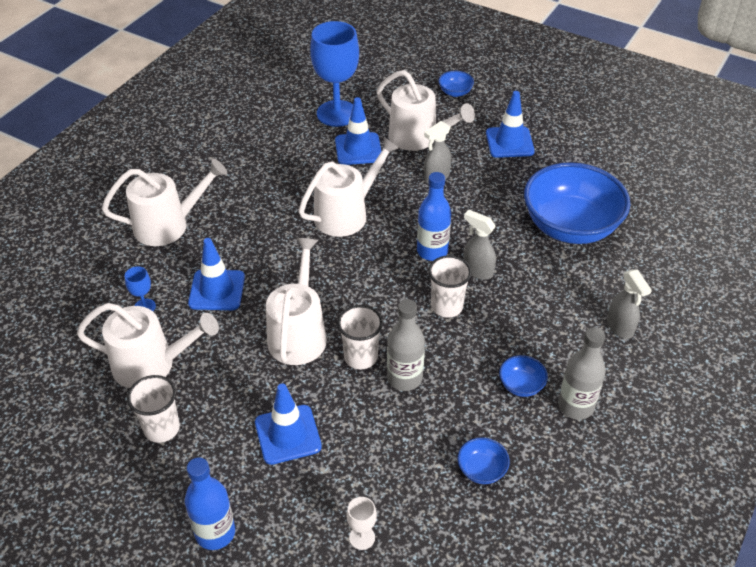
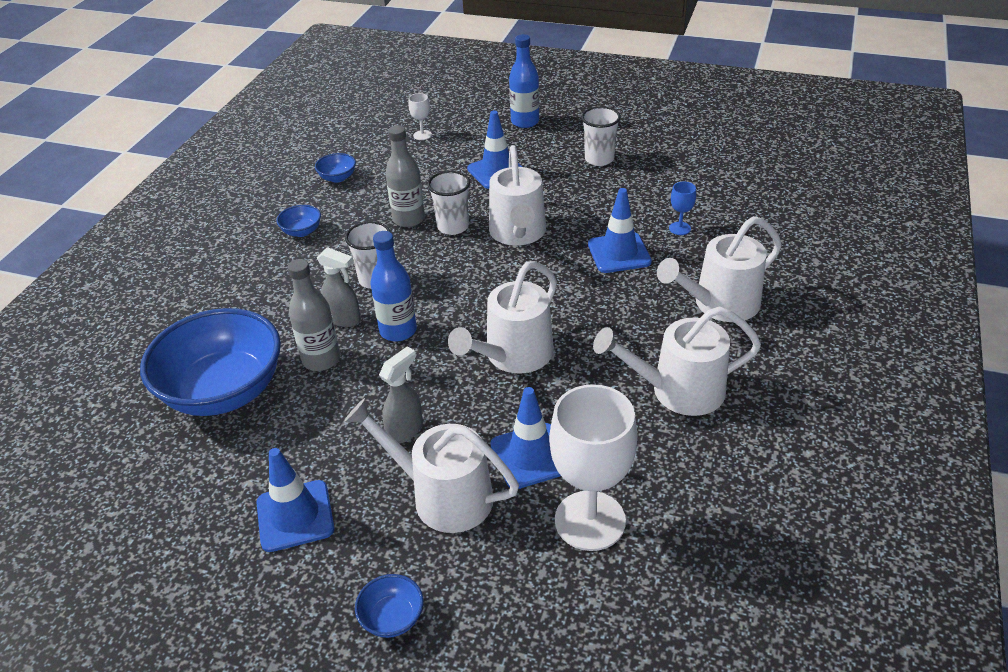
camera: 170 degrees right, 5 degrees down
white watering can [77,303,219,388] -> white watering can moved to [593,307,761,416]
blue goblet [310,21,359,127] -> white goblet [549,384,637,551]
grey bottle [558,327,606,420] -> grey bottle moved to [288,259,340,371]
grey spray bottle [607,269,652,339] -> none

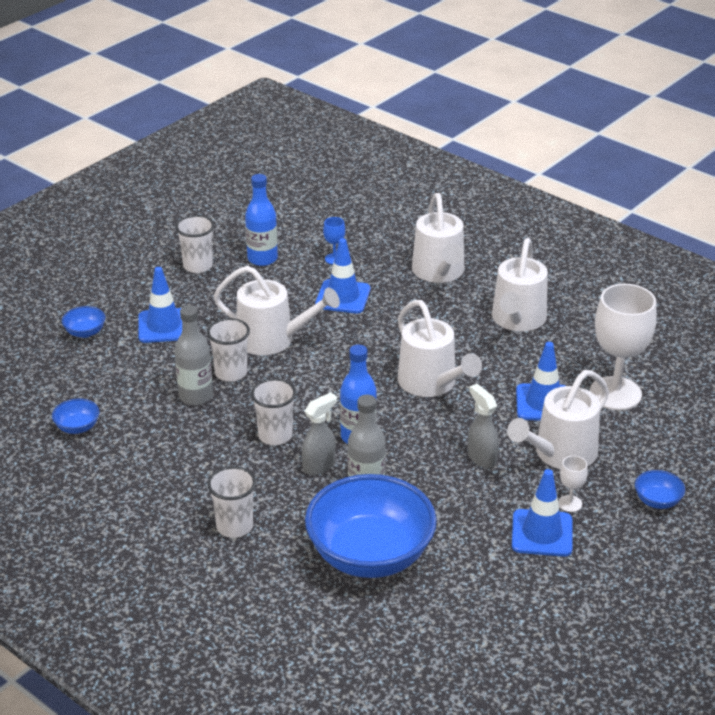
camera: 70 degrees left, 5 degrees down
blue bowl [276,205,321,237] -> blue bowl moved to [62,306,106,338]
white goblet [408,93,432,140] -> white goblet moved to [558,456,588,512]
blue bottle [509,34,539,128] -> blue bottle moved to [245,174,278,266]
none -> white cup [207,466,256,538]

